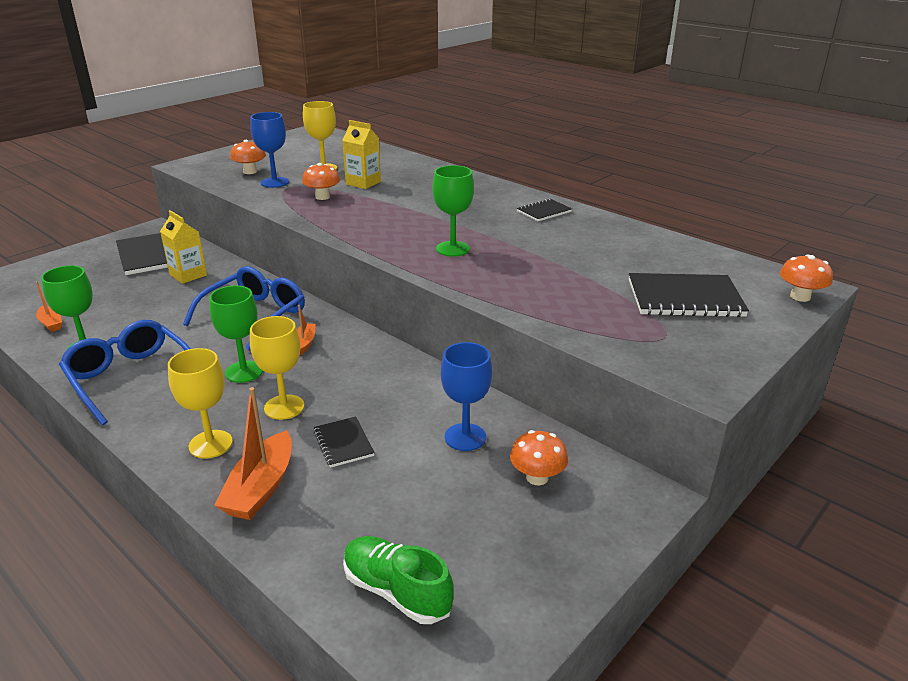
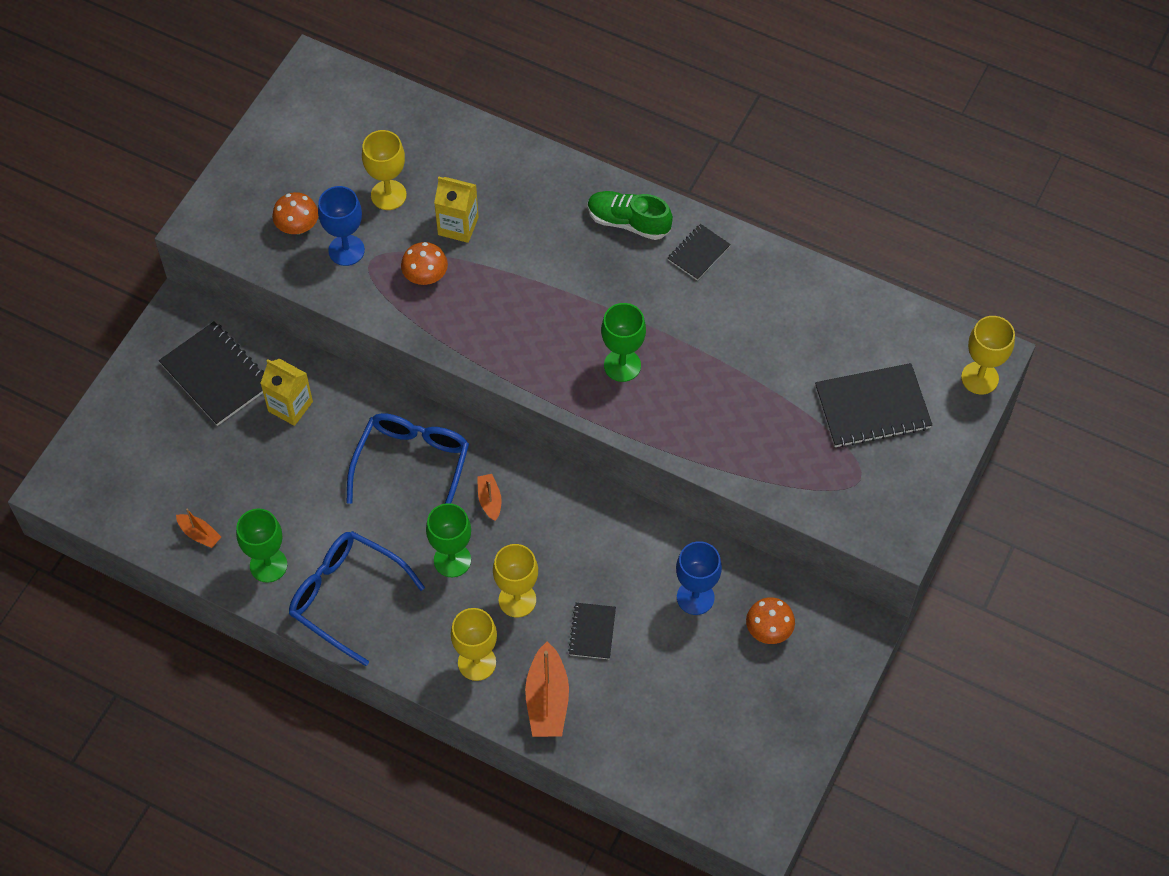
camera: 15 degrees left, 30 degrees up
black notebook [313,417,375,468] -> black notebook turned 45 degrees clockwise [568,603,616,659]
green shoe [343,536,454,624] -> green shoe moved to [588,191,673,240]
orange mushroom [780,255,833,302] -> yellow goblet [961,316,1015,394]

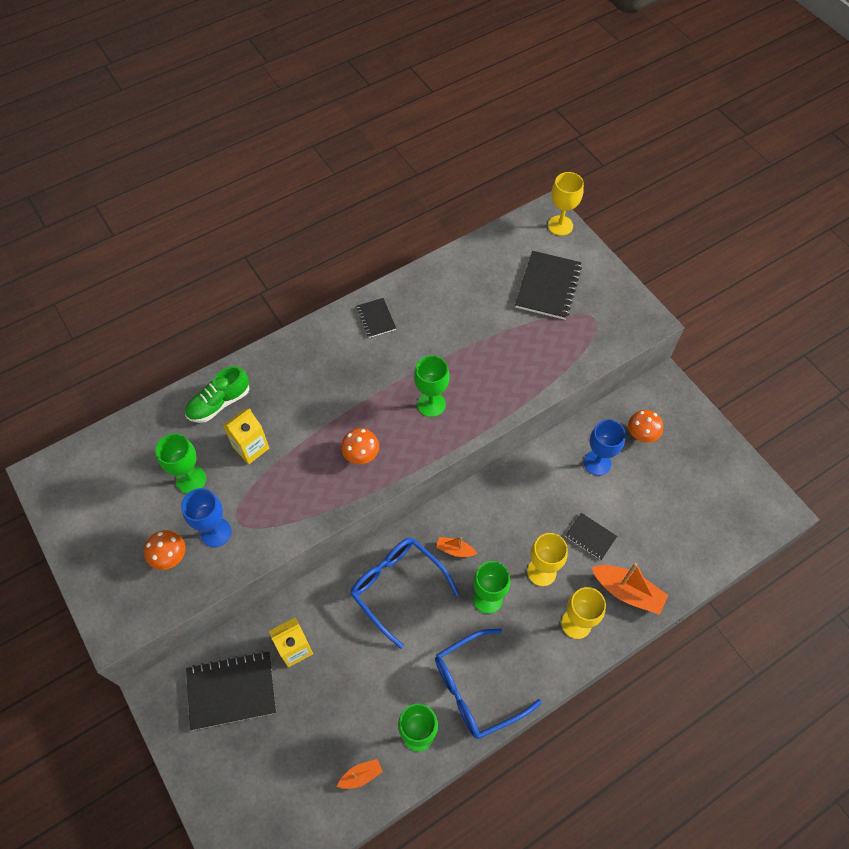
camera: 60 degrees left, 0 degrees up
yellow goblet [362,130,407,210] -> green goblet [155,433,206,494]
orange mushroom [401,242,448,285] -> orange mushroom moved to [341,428,379,464]
green shoe [588,191,673,240] -> green shoe moved to [185,366,250,423]

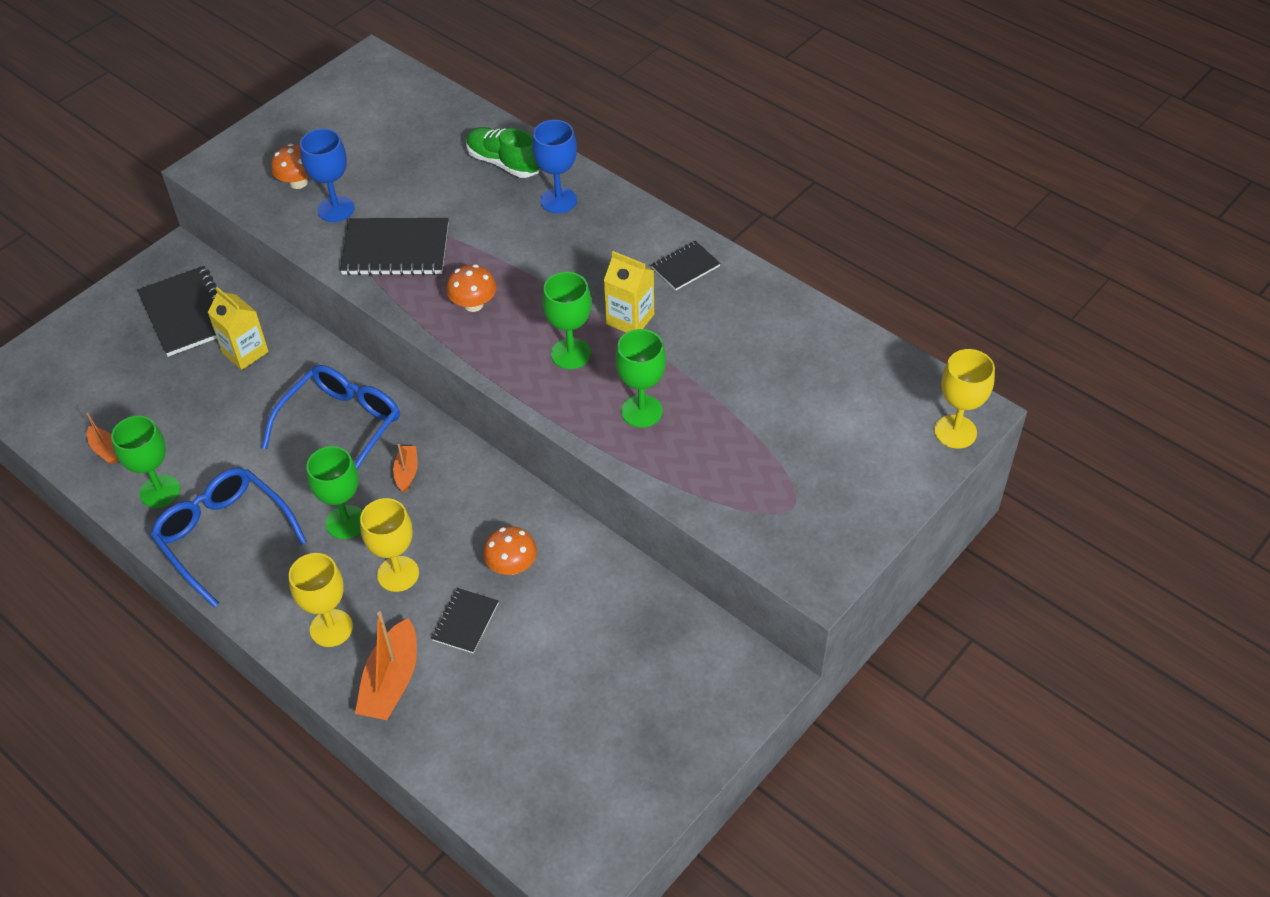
camera: 75 degrees right, 10 degrees down
green goblet [155,433,206,494] -> green goblet moved to [616,329,666,428]
yellow carton [223,408,269,464] -> yellow carton moved to [604,251,654,333]
black notebook [515,251,582,320] -> black notebook moved to [340,218,449,276]
blue goblet [584,420,626,476] -> blue goblet moved to [532,120,577,214]
orange mushroom [628,410,663,443] -> orange mushroom moved to [483,526,537,575]

